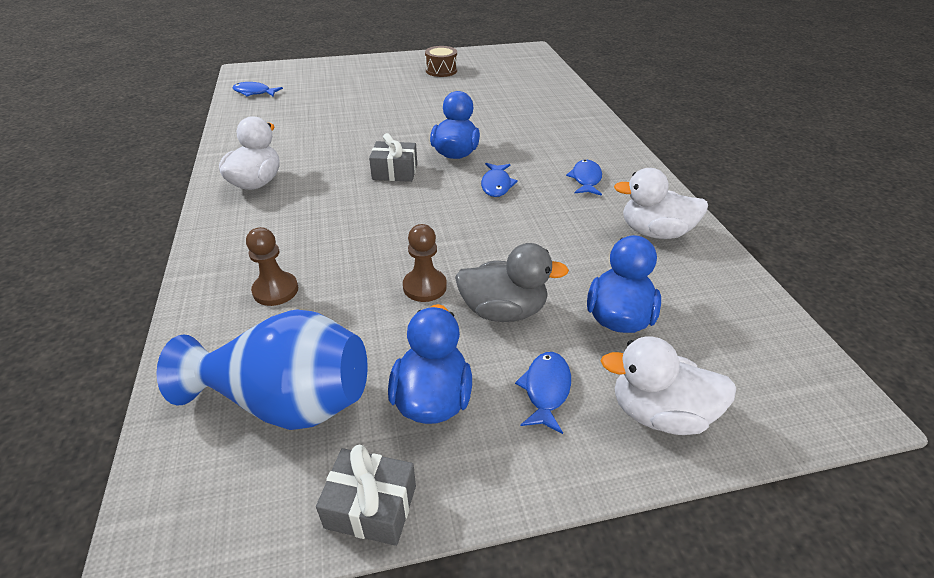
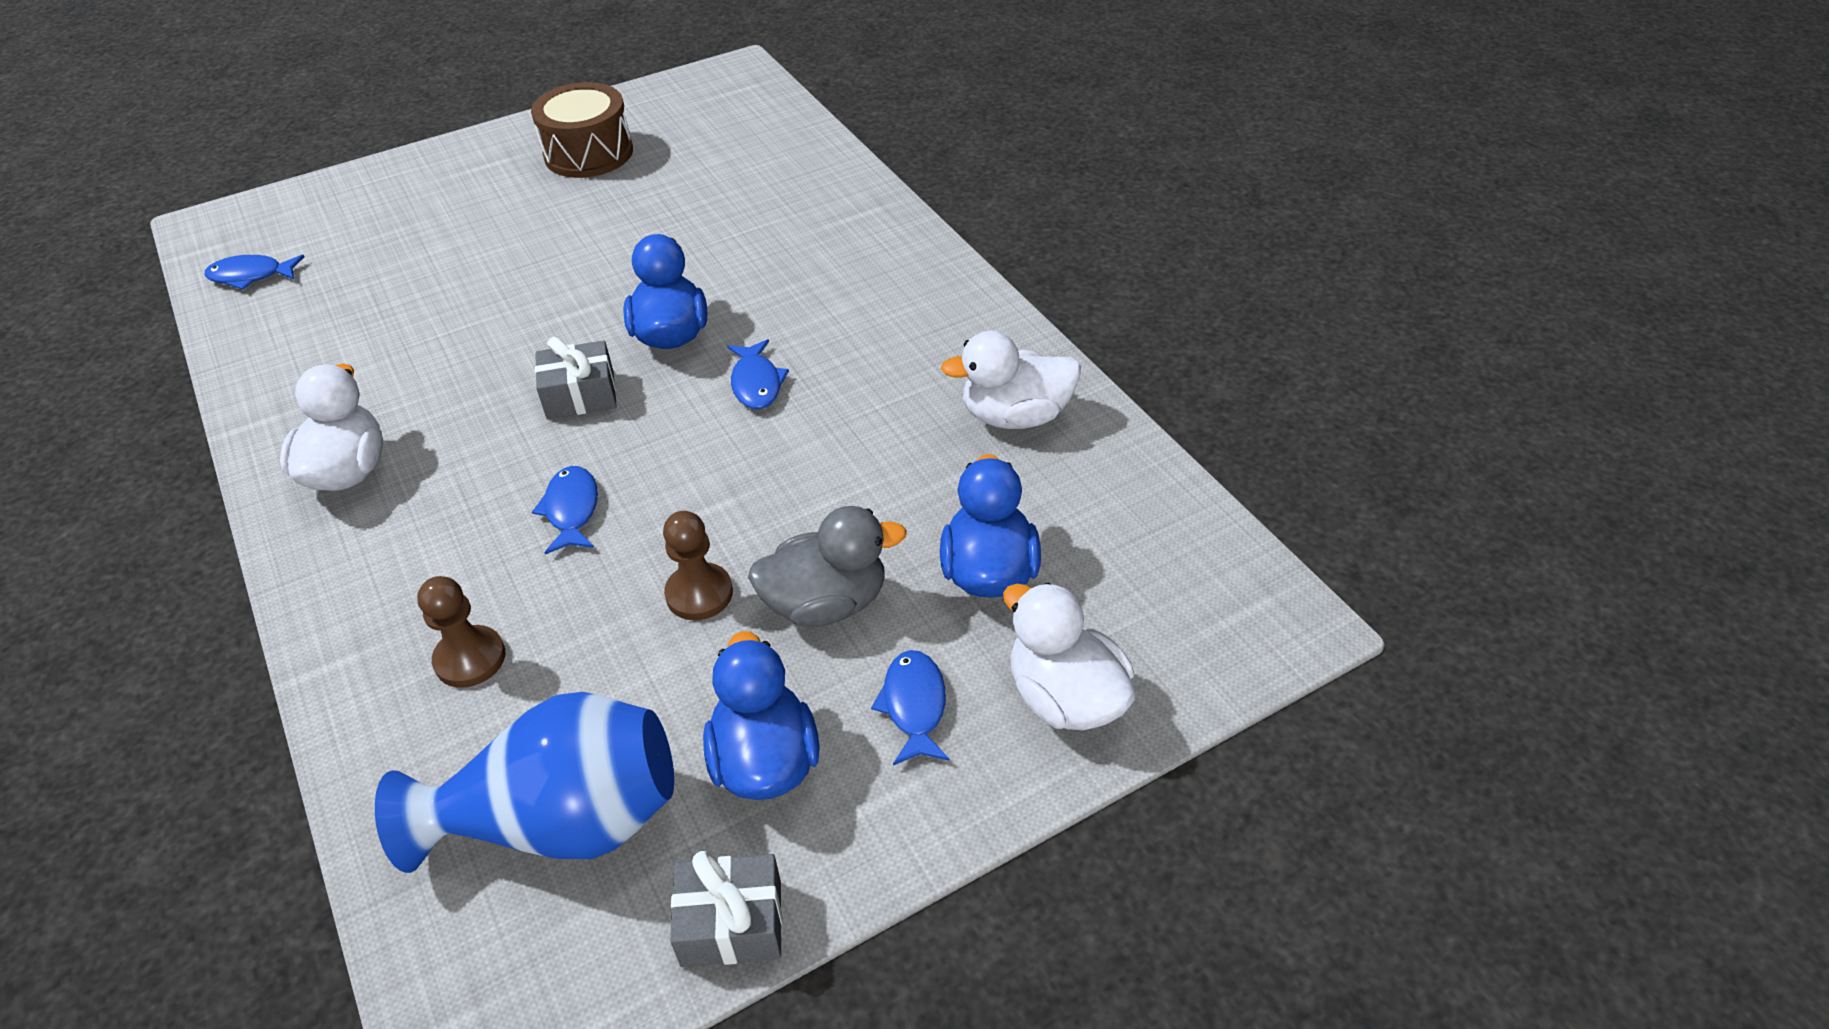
camera: 15 degrees left, 5 degrees up
brown drum [425,46,457,77] -> brown drum [531,82,633,178], size x1.51
blue fish [566,160,602,196] -> blue fish moved to [532,466,598,554]
white duck [601,337,736,435] -> white duck turned 60 degrees clockwise [1003,583,1135,730]

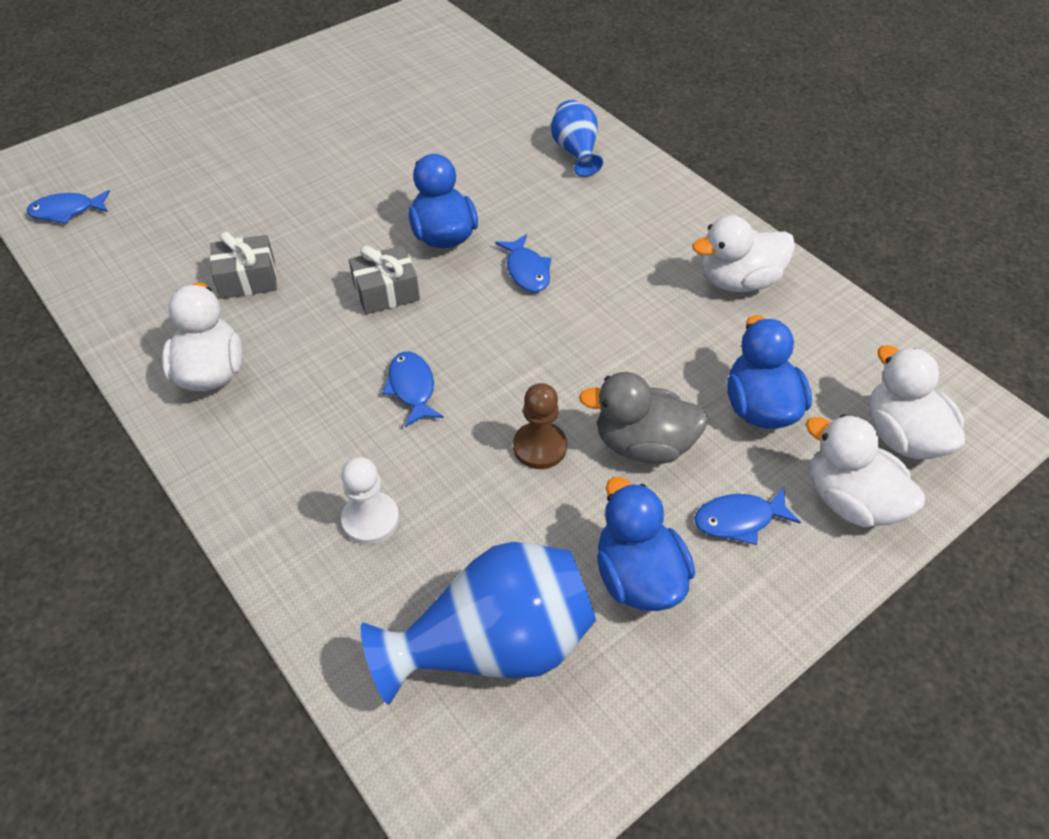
camera: 10 degrees left, 5 degrees up
brown pawn [417,576,505,688] -> white pawn [341,457,399,545]
brown drum [531,82,633,178] -> none
grey gift [670,851,782,967] -> grey gift moved to [210,232,277,299]
grey duck [748,506,907,627] -> grey duck turned 150 degrees counterclockwise [579,372,708,464]
blue fish [871,650,950,765] -> blue fish turned 90 degrees counterclockwise [694,488,801,545]
none -> blue vase [551,100,603,177]
none -> white duck [870,345,965,459]

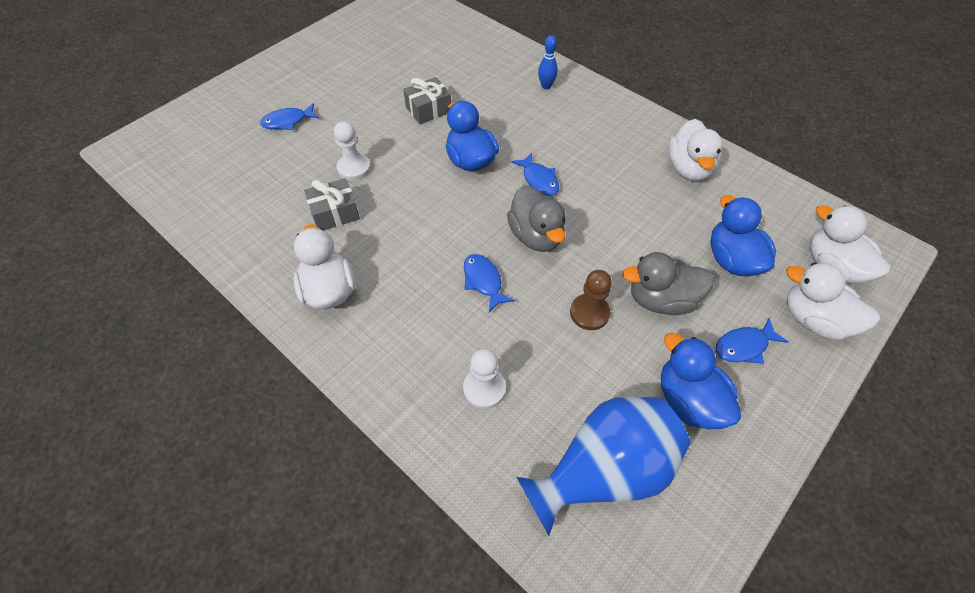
camera: 10 degrees left, 5 degrees up
blue fish [26,190,110,224] -> blue fish moved to [260,103,319,130]
grey gift [349,246,420,314] -> grey gift moved to [403,77,451,124]
blue vase [551,100,603,177] -> blue bowling pin [538,35,558,89]
white duck [692,215,795,292] -> white duck turned 60 degrees counterclockwise [668,119,723,181]
none -> white pawn [334,121,371,180]
none -> grey duck [507,185,566,252]

